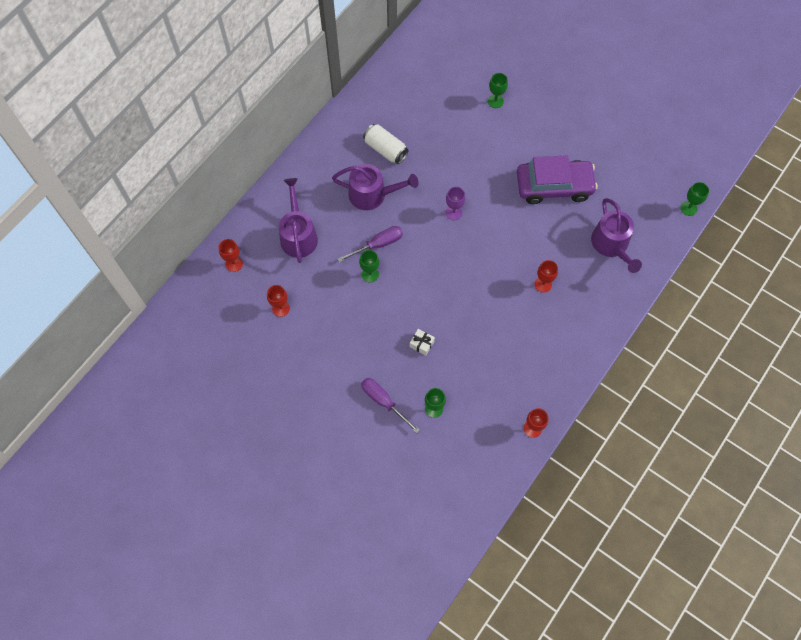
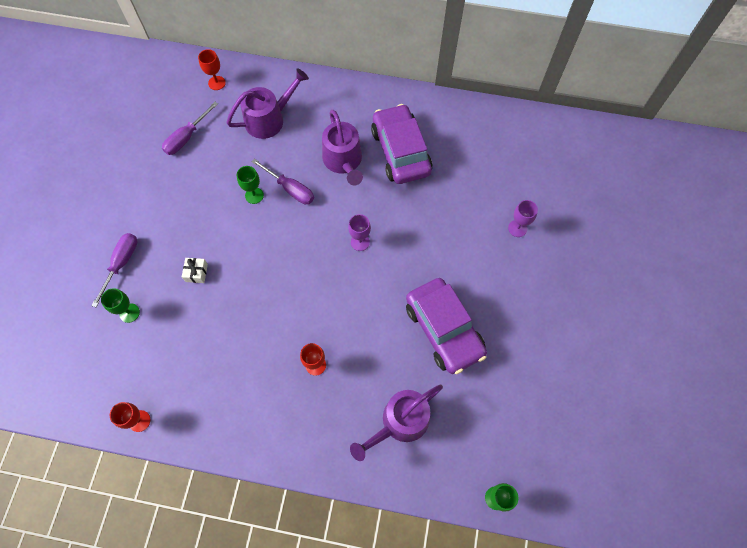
camera: 65 degrees right, 0 degrees up
red goblet [267,285,290,317] -> purple screwdriver [162,102,218,155]
white can [363,124,409,164] -> purple car [371,104,432,184]
green goblet [488,73,508,108] -> purple goblet [508,200,538,237]

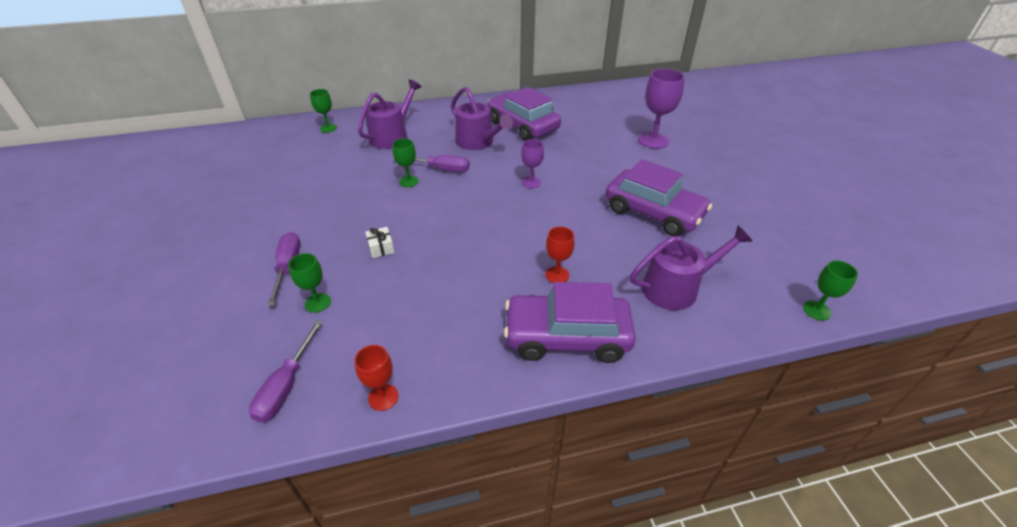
camera: 25 degrees left, 25 degrees down
purple screwdriver [162,102,218,155] -> purple screwdriver moved to [249,320,323,423]
red goblet [198,49,226,90] -> green goblet [310,89,337,133]
purple watering can [350,385,443,461] -> purple watering can turned 135 degrees counterclockwise [630,226,753,310]
purple goblet [508,200,538,237] -> purple goblet [638,69,685,149], size x1.73
none -> purple car [504,282,636,363]

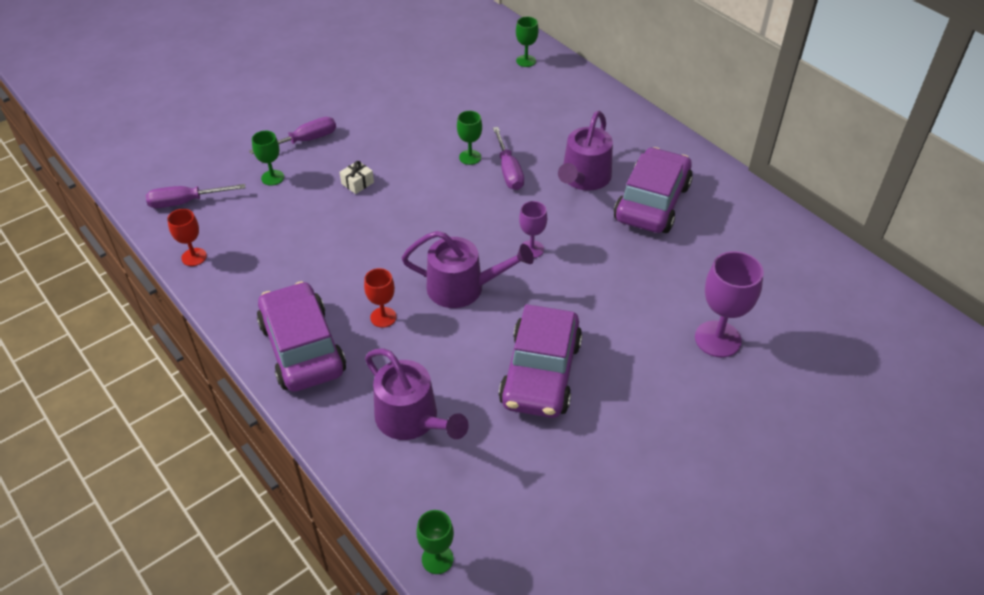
camera: 65 degrees right, 5 degrees up
purple watering can [358,80,422,149] -> purple watering can moved to [402,231,534,308]

